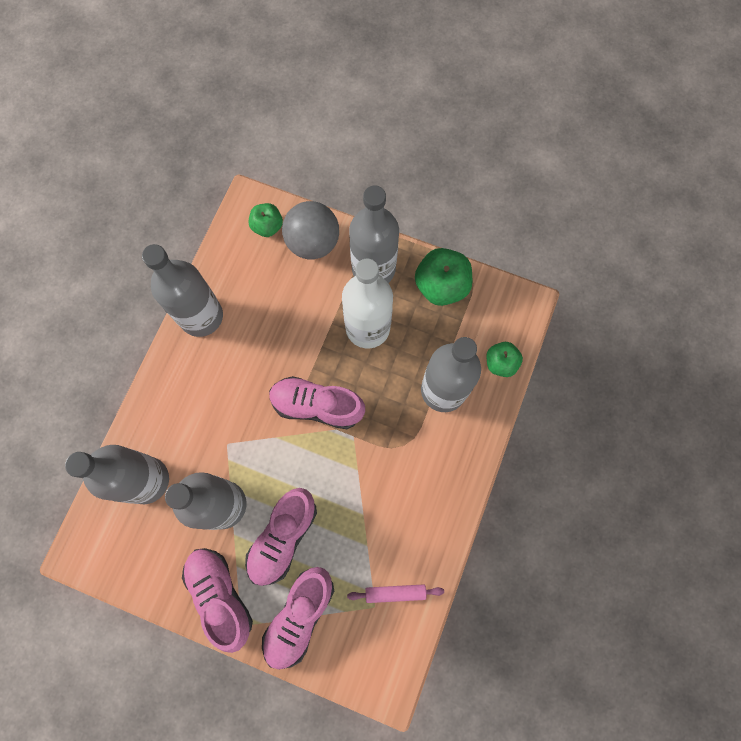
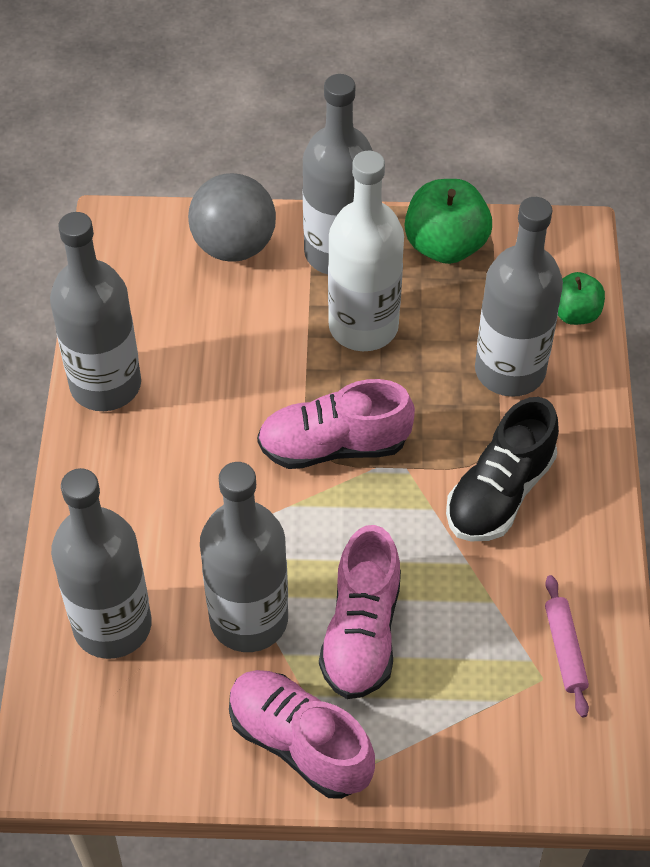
camera: 20 degrees left, 20 degrees down
green apple [248,203,283,237] -> none
pink shoe [262,567,334,669] -> none
pink rolling pin [347,584,444,603] -> pink rolling pin turned 75 degrees counterclockwise [545,575,589,718]
none -> black shoe [446,397,559,541]

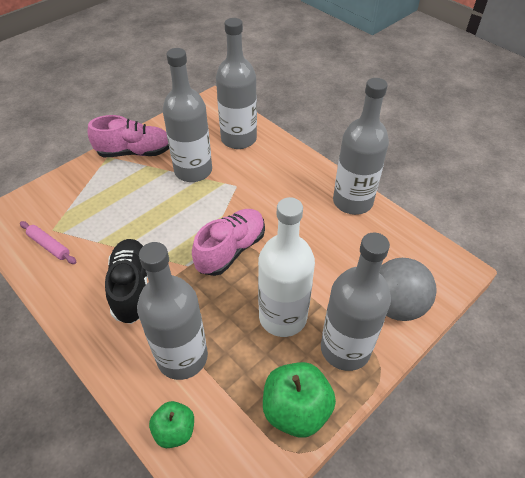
camera: 135 degrees right, 5 degrees down
pink shoe [319,525,401,699] -> none

